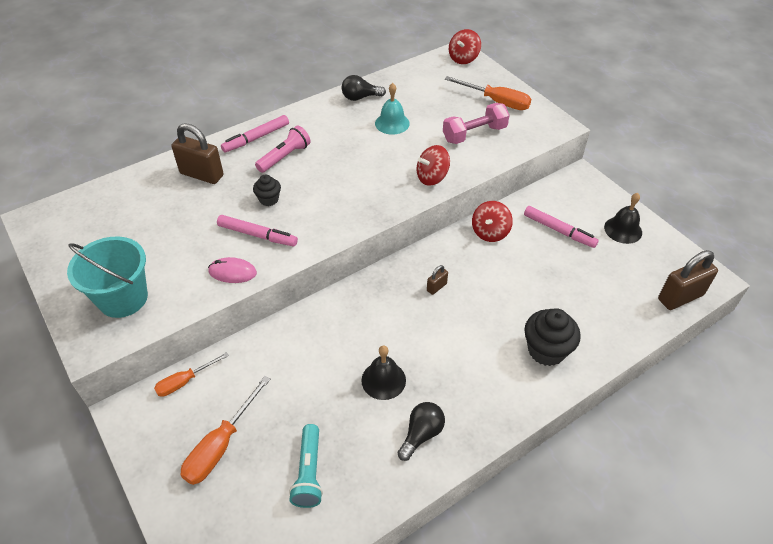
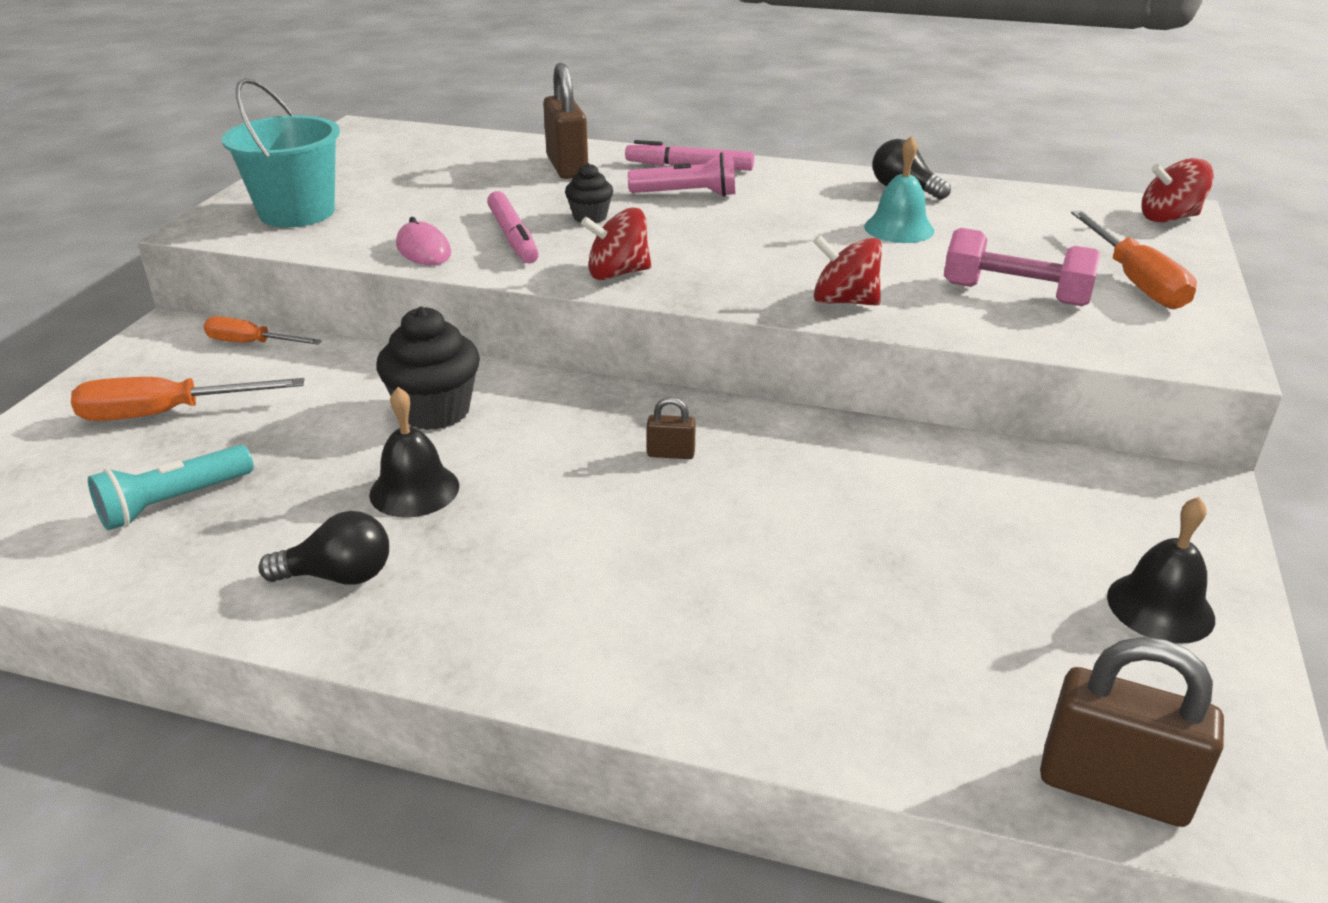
camera: 50 degrees right, 15 degrees down
red spinning top [472,201,513,242] -> red spinning top moved to [581,208,652,280]
pink marker [524,206,599,248] -> none
black cupcake [524,308,581,366] -> black cupcake moved to [376,307,480,430]

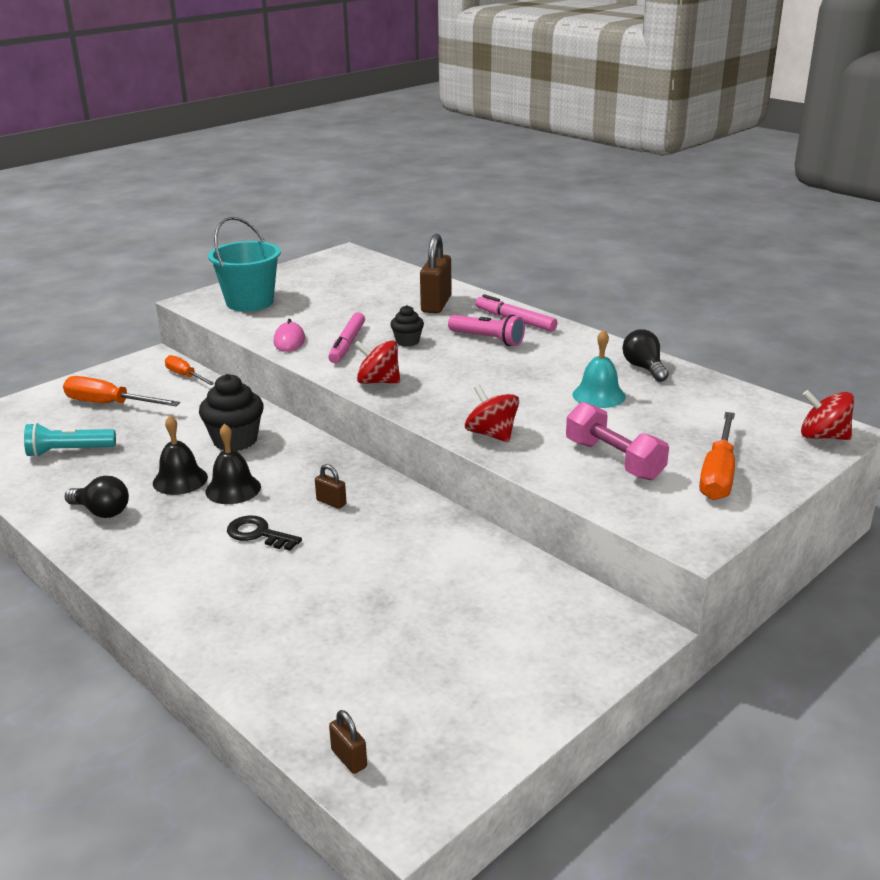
camera: 30 degrees right, 5 degrees down
brown padlock [1040,637,1224,827] -> brown padlock [329,710,367,774], size x0.47
black bell [1107,497,1215,644] -> black bell moved to [205,423,261,504]
none -> black key [227,516,302,551]

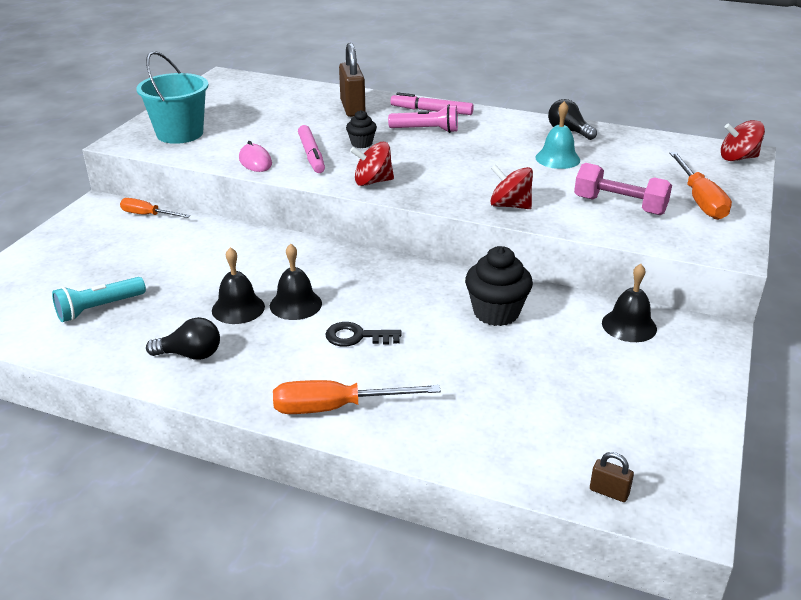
camera: 25 degrees left, 5 degrees up
orange screwdriver [63,376,180,406] -> orange screwdriver moved to [273,380,441,414]
black cupcake [199,374,264,451] -> black cupcake moved to [465,246,533,326]
brown padlock [315,464,347,509] -> none
none -> black bell [602,264,657,342]

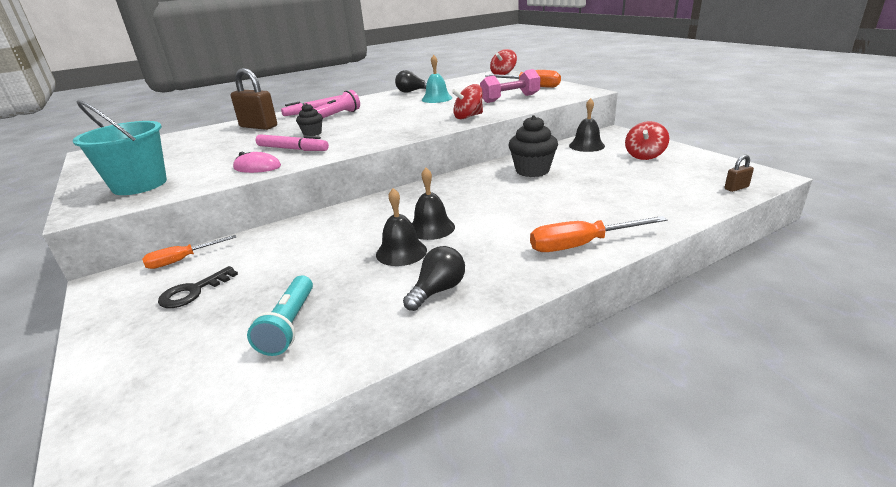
camera: 50 degrees left, 5 degrees down
orange screwdriver [273,380,441,414] -> orange screwdriver turned 45 degrees clockwise [530,216,667,252]
black key [325,322,402,347] -> black key moved to [158,266,238,308]
red spinning top [350,142,394,186] -> red spinning top moved to [625,121,669,160]

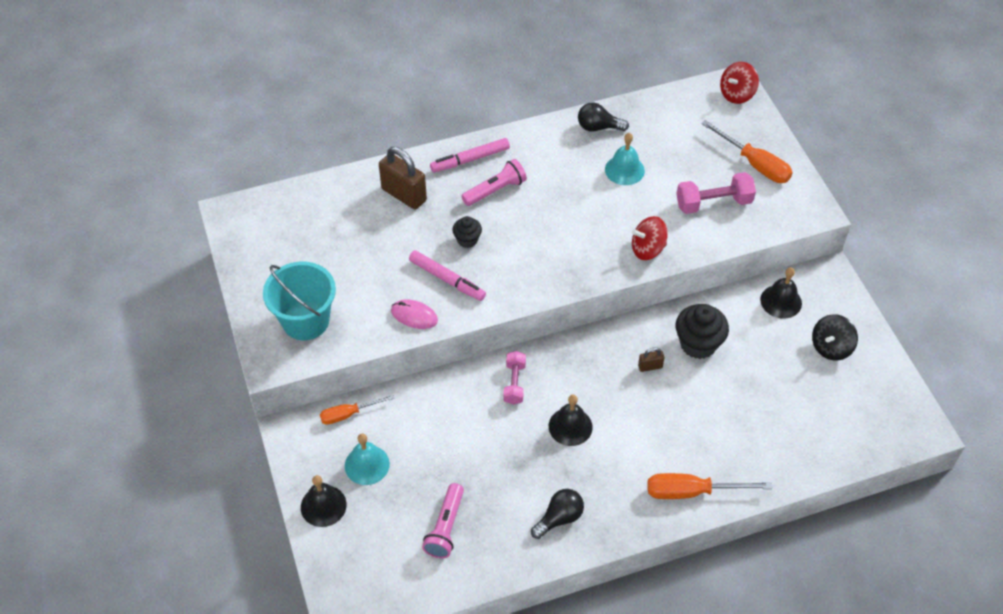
camera: 10 degrees right, 25 degrees up
black key [158,266,238,308] -> turquoise bell [345,434,390,485]
turquoise flashlight [247,275,313,356] -> pink flashlight [422,483,464,558]
black bell [376,188,427,266] -> black bell moved to [301,475,347,527]
red spinning top [625,121,669,160] -> black spinning top [812,314,858,361]
brown padlock [724,155,754,192] -> brown padlock moved to [638,347,664,372]
none -> pink dumbbell [504,351,526,405]

